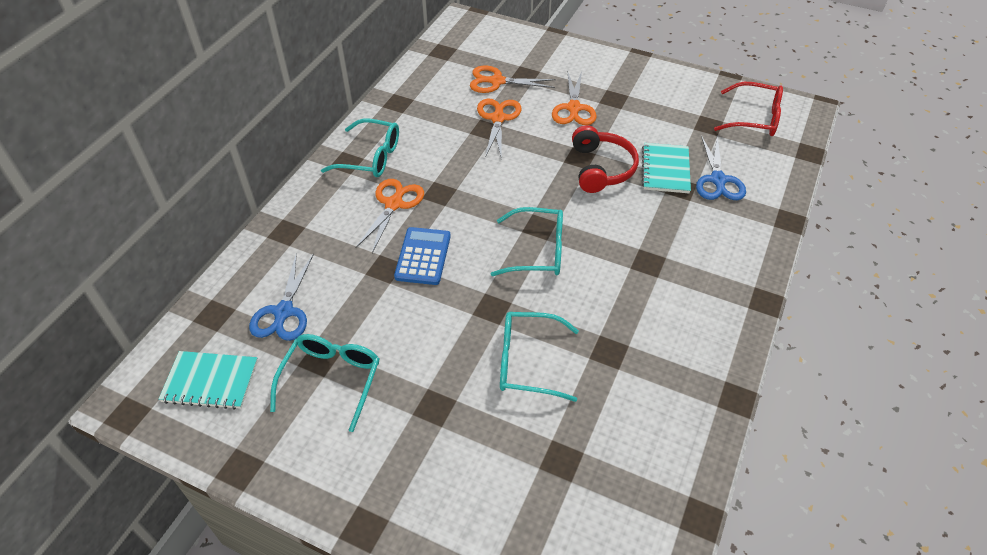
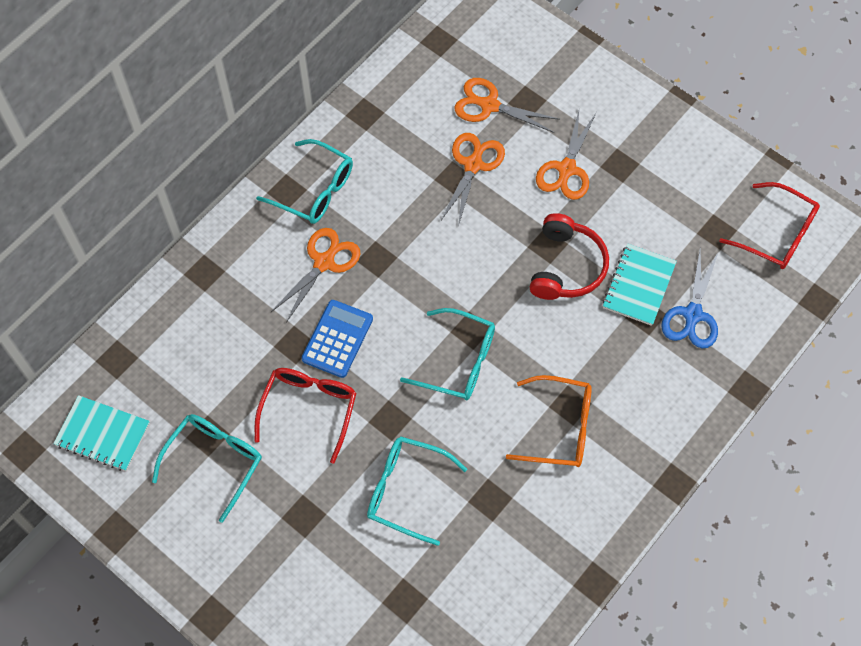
camera: 15 degrees right, 15 degrees up
blue scissors [249,253,314,341] -> none
none -> red glasses [255,368,356,464]
none -> orange glasses [506,375,592,467]

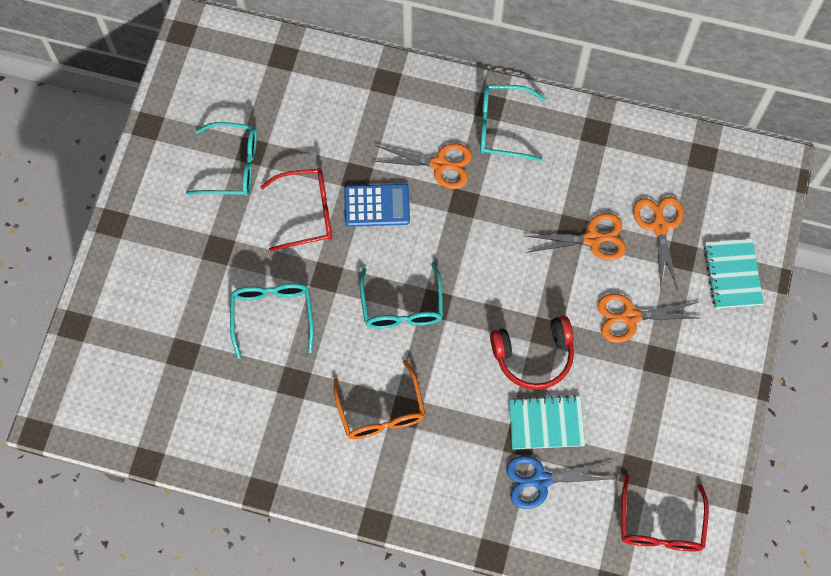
camera: 65 degrees right, 5 degrees up
turquoise notebook [53,395,150,471] -> turquoise notebook moved to [704,239,764,308]
turquoise glasses [256,139,353,224] -> turquoise glasses turned 90 degrees clockwise [480,84,545,161]

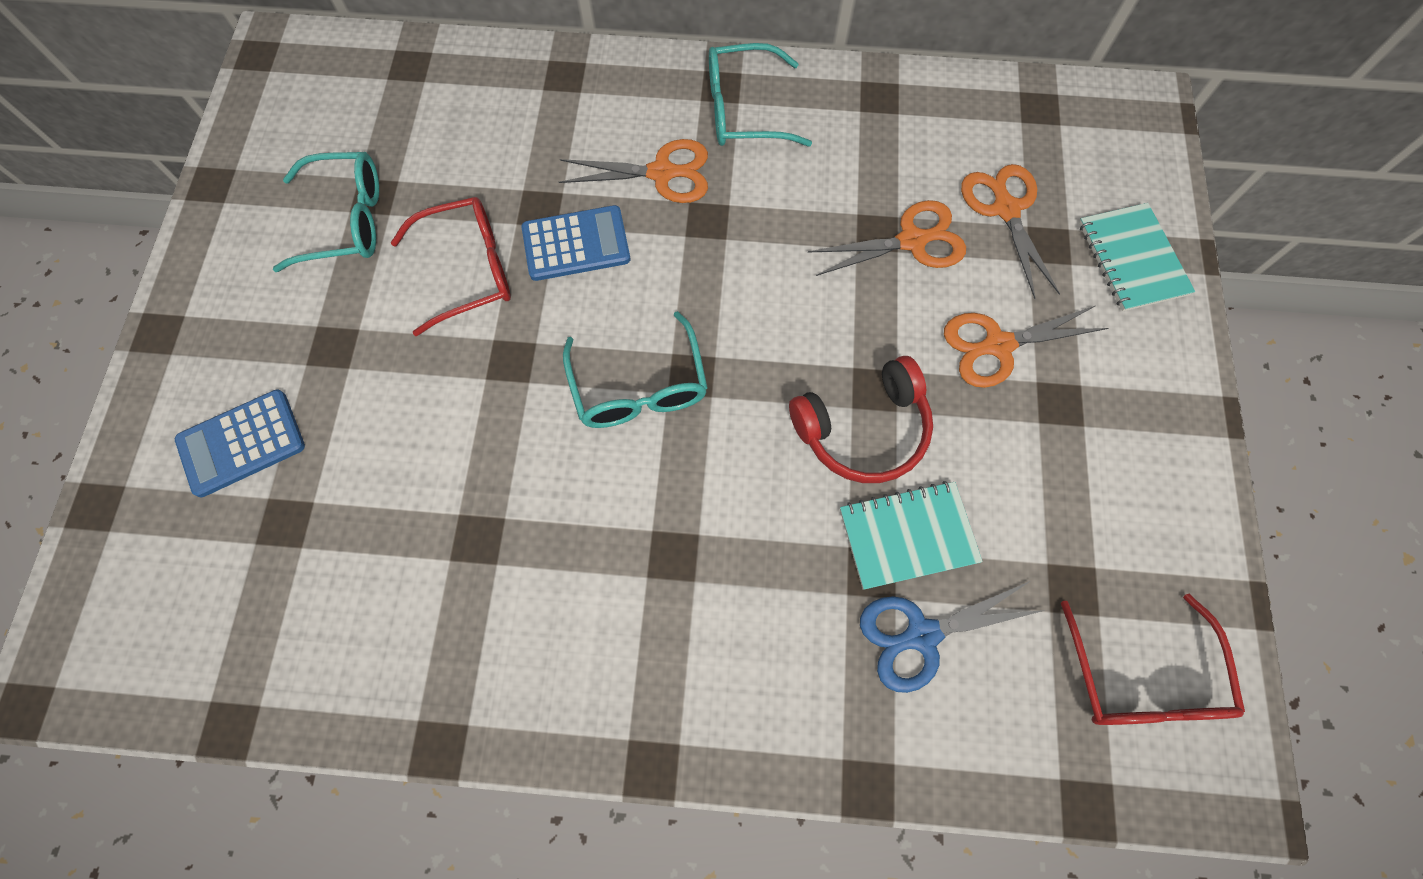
camera: 10 degrees left, 0 degrees up
turquoise glasses [230,283,314,359] -> none
orange glasses [334,360,425,439] -> none
none -> blue calculator [175,389,305,497]

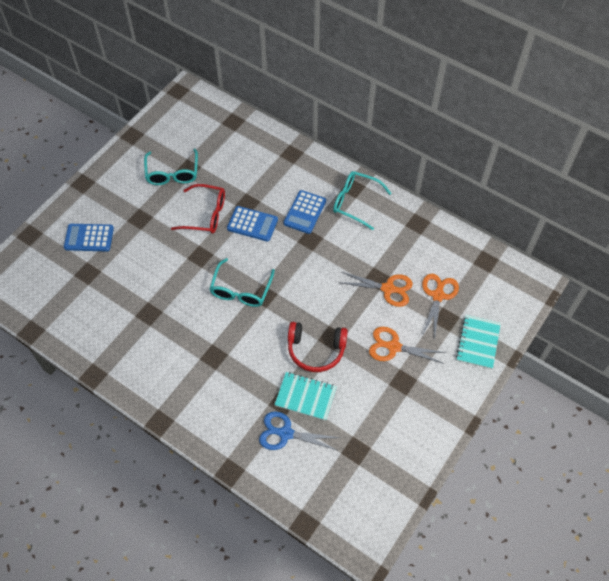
camera: 30 degrees right, 10 degrees down
turquoise glasses [273,152,379,272] -> turquoise glasses turned 60 degrees clockwise [144,148,198,185]
orange scissors [559,139,708,203] -> blue calculator [284,190,326,234]
red glasses [1061,594,1245,725] -> none

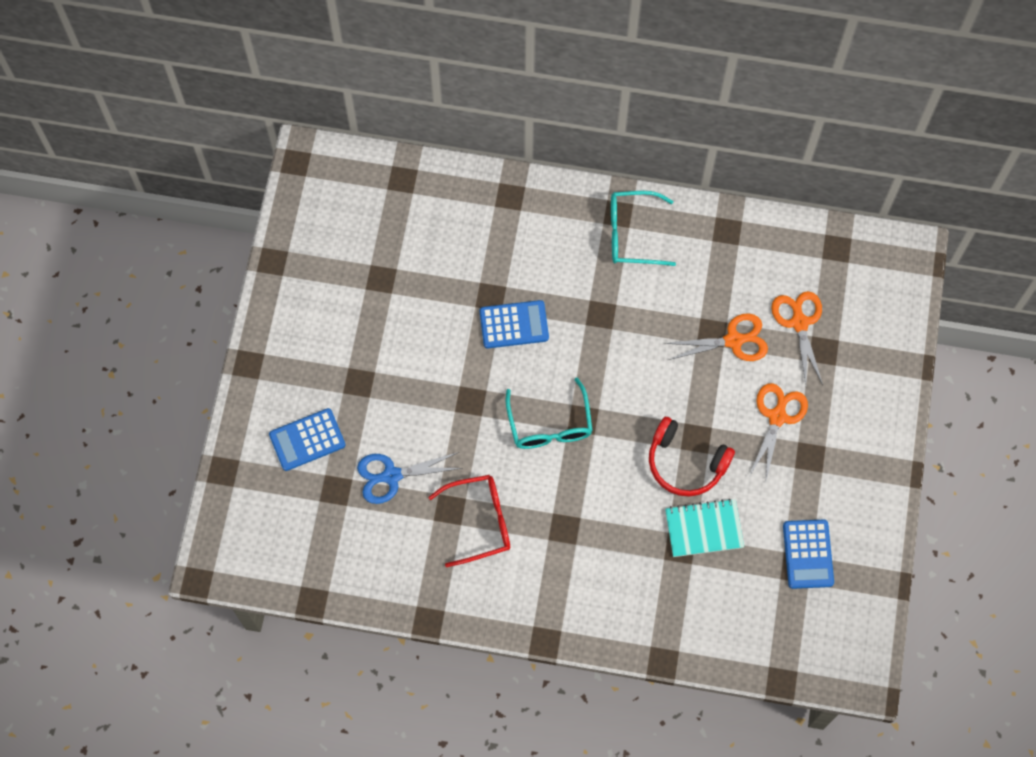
camera: 25 degrees left, 10 degrees up
turquoise glasses [144,148,198,185] -> none
red glasses [171,184,225,234] -> red glasses moved to [428,475,510,567]
blue scissors [259,411,340,451] -> blue scissors moved to [357,452,462,504]
blue calculator [284,190,326,234] -> blue calculator moved to [783,519,834,589]
red headphones [288,322,348,372] -> red headphones turned 45 degrees clockwise [649,417,735,497]
orange scissors [369,327,447,364] -> orange scissors turned 120 degrees clockwise [750,383,808,480]
turquoise notebook [456,315,501,369] -> none

